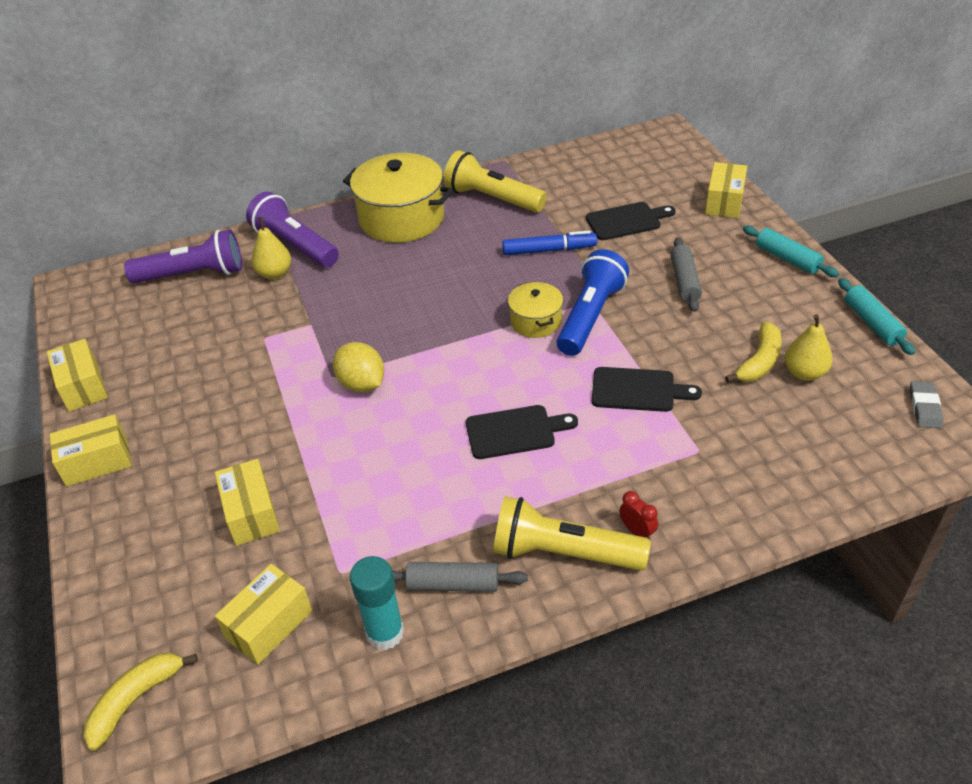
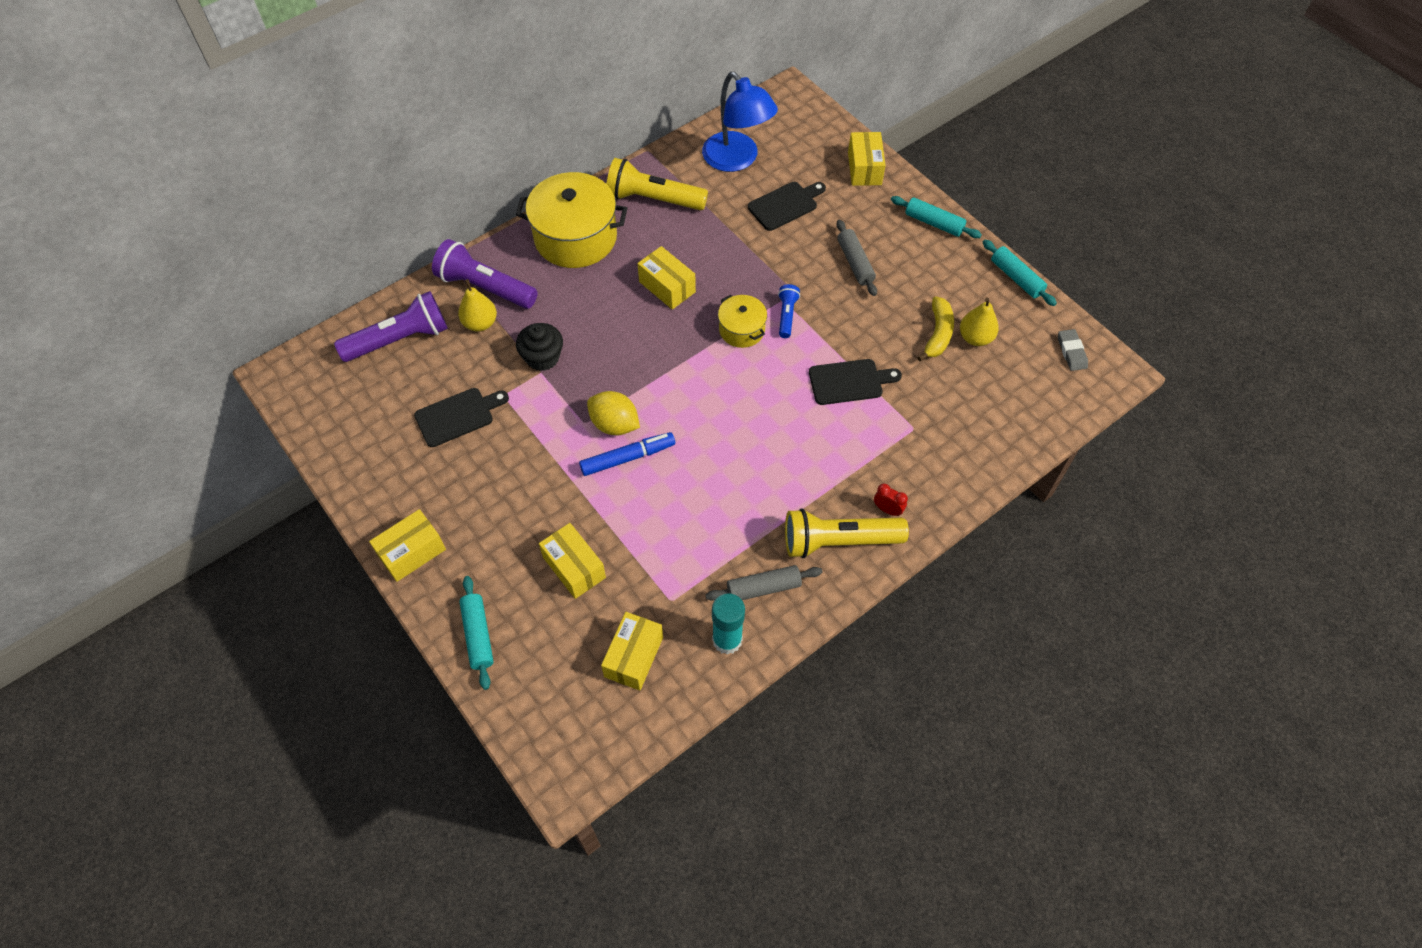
camera: 20 degrees left, 15 degrees up
yellow box [47,339,108,412] -> yellow box moved to [637,246,696,310]
yellow banana [83,653,198,751] -> none
black cutting board [466,405,578,459] -> black cutting board moved to [414,388,509,447]
blue marker [502,230,597,255] -> blue marker moved to [579,432,675,476]
blue flashlight [556,249,629,356] -> blue flashlight [778,284,800,338], size x0.51
none -> turquoise rolling pin [459,576,494,690]
none -> black cupcake [516,323,563,371]
none -> blue lamp [702,72,778,172]

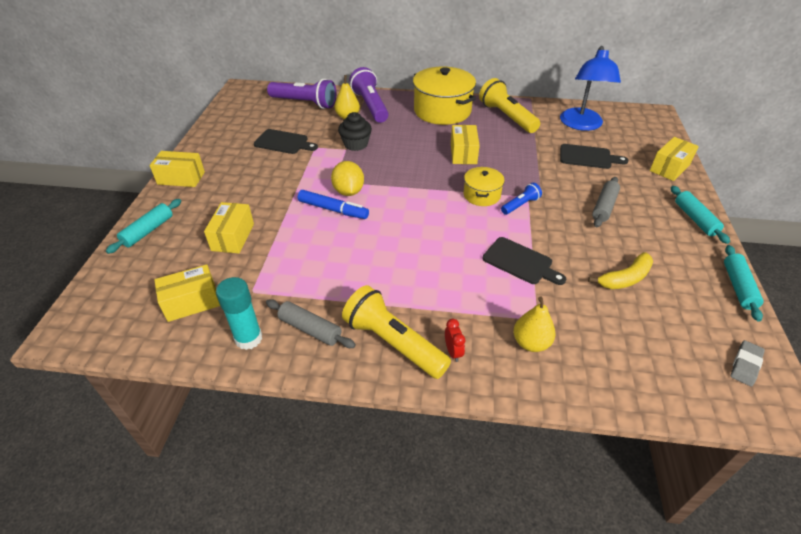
camera: 45 degrees right, 15 degrees down
yellow pear [960,297,999,346] -> yellow pear moved to [513,296,556,352]

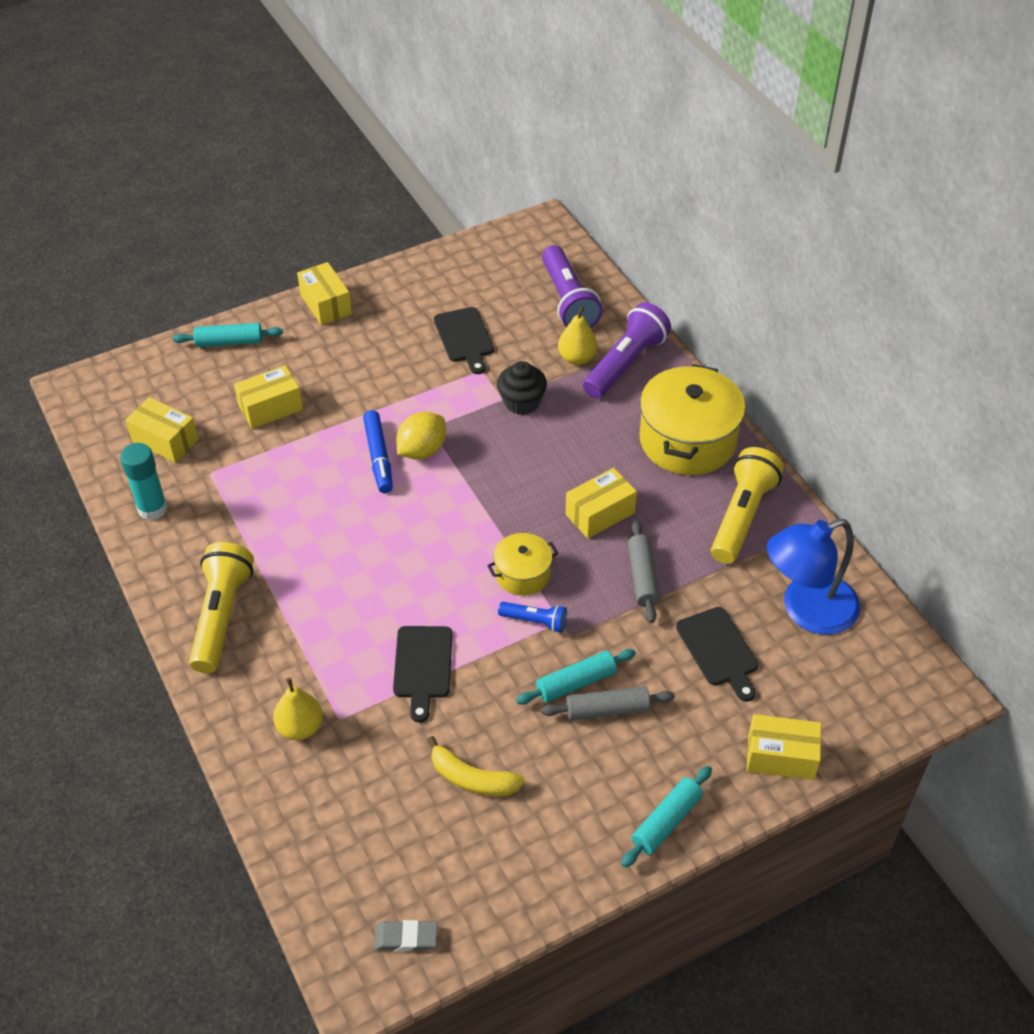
camera: 55 degrees right, 5 degrees up
grey rolling pin [266,299,356,348] -> grey rolling pin moved to [628,521,660,623]
red clock [445,319,465,362] -> none
turquoise rolling pin [724,245,764,322] -> turquoise rolling pin moved to [516,649,636,705]

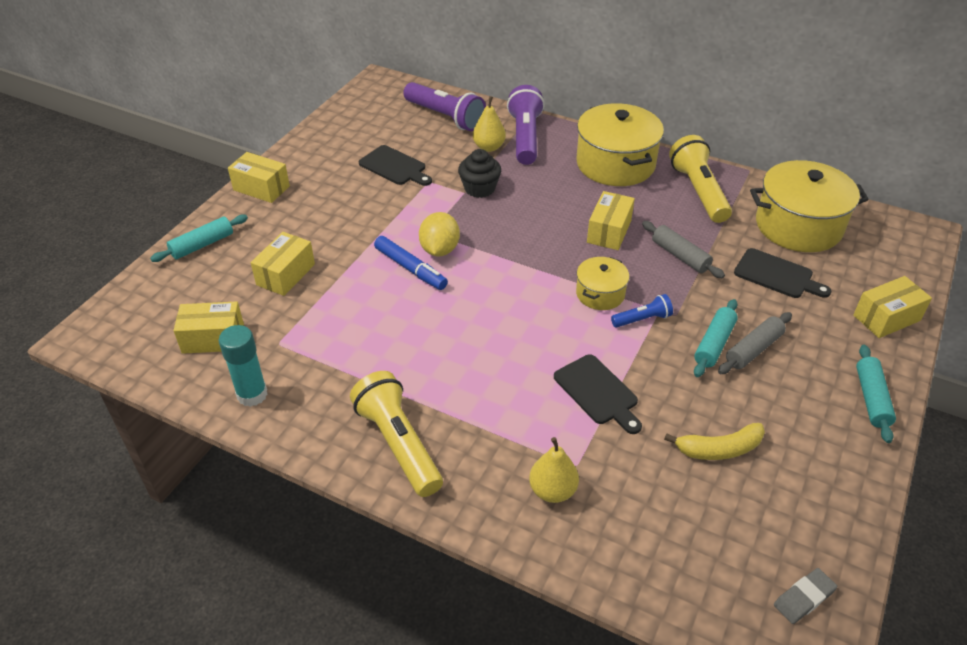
camera: 35 degrees left, 5 degrees down
blue lamp [767,519,860,635] -> yellow pot [750,160,869,252]

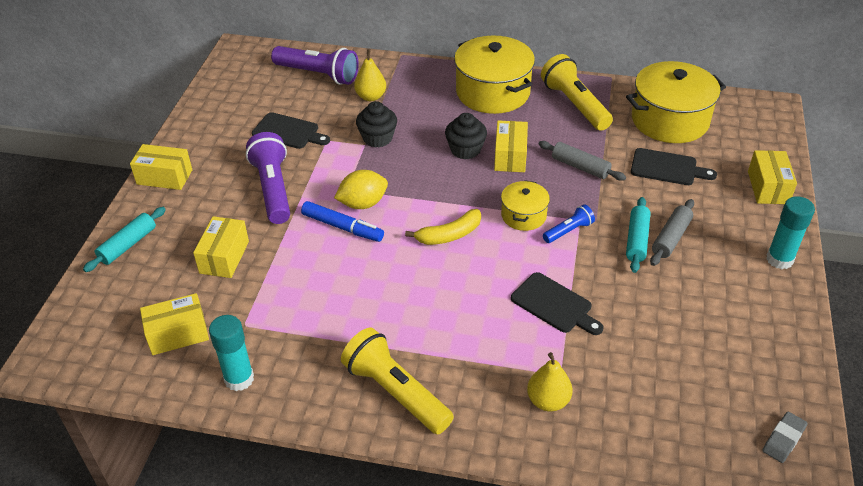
camera: 15 degrees left, 0 degrees up
yellow lemon [419,212,460,256] -> yellow lemon turned 75 degrees clockwise [334,170,388,209]
purple flashlight [507,85,545,165] -> purple flashlight moved to [246,132,290,224]
yellow banana [664,423,765,460] -> yellow banana moved to [405,209,481,245]
yellow box [854,276,932,338] -> yellow box turned 45 degrees counterclockwise [748,150,797,204]
turquoise rolling pin [856,345,896,443] -> turquoise glue stick [766,196,815,269]
none -> black cupcake [445,113,487,159]

